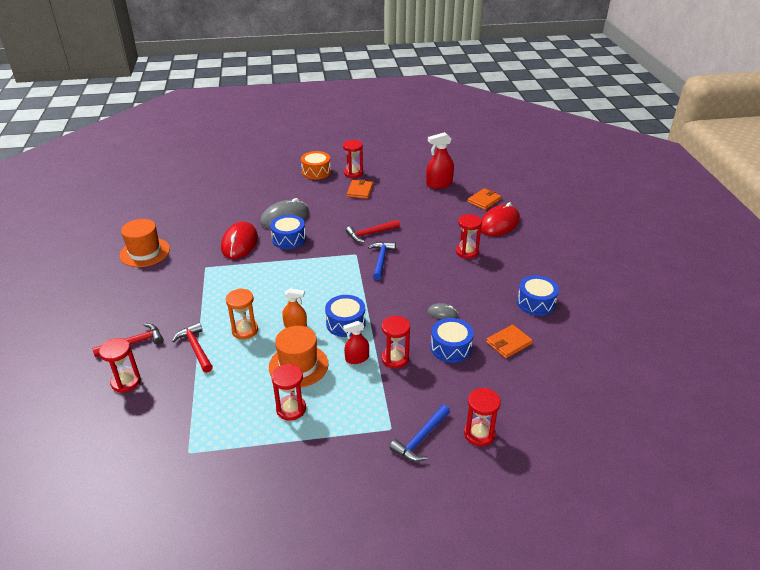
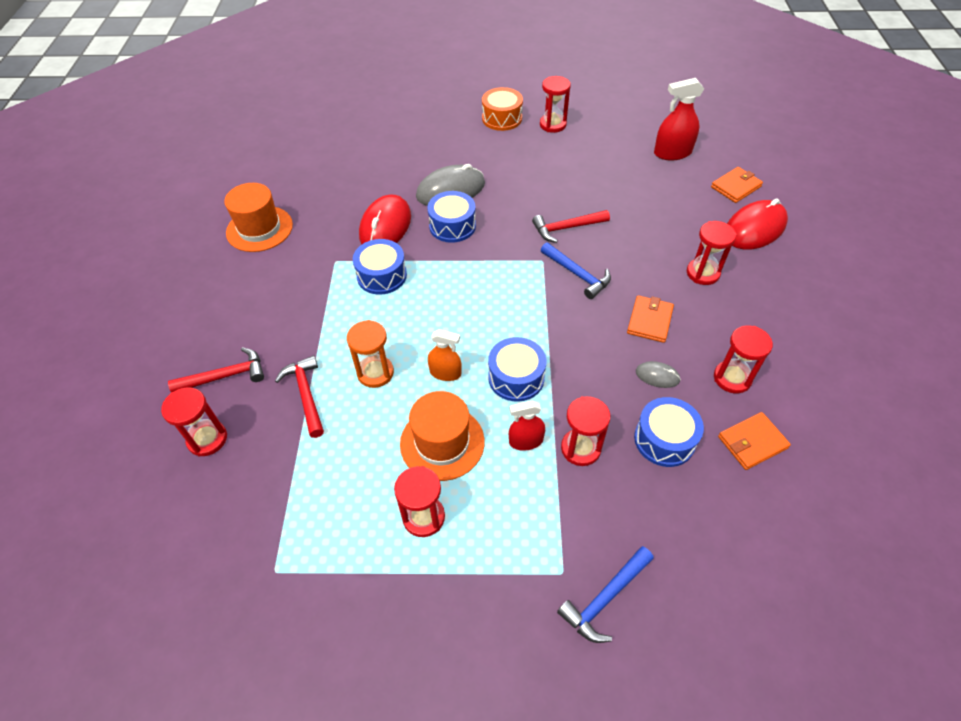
camera: 10 degrees right, 15 degrees up
orange wallet [347,179,373,199] -> orange wallet moved to [627,295,674,343]
blue hammer [368,242,396,280] -> blue hammer turned 120 degrees clockwise [541,243,611,299]
red hourglass [464,388,501,446] -> red hourglass moved to [714,325,773,393]
blue drum [517,275,559,316] -> blue drum moved to [353,239,407,295]

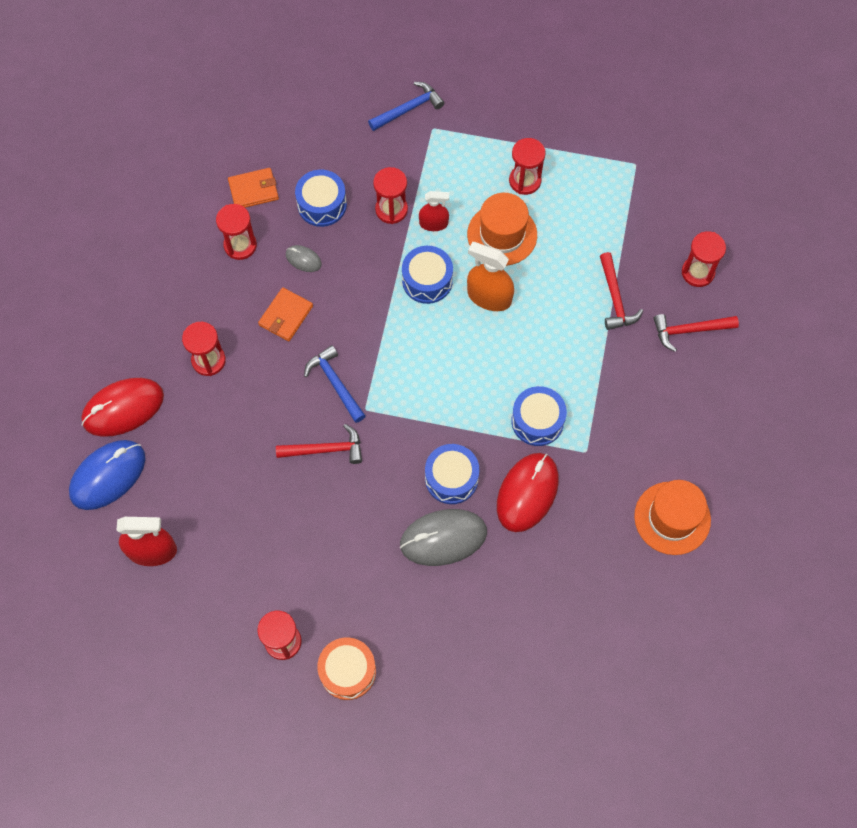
camera: 170 degrees left, 15 degrees up
orange hourglass [347,320,394,388] -> none
orange spray bottle [428,329,462,381] -> orange spray bottle [467,242,514,311], size x1.58
orange wallet [711,167,763,203] -> blue mouse [69,440,145,510]

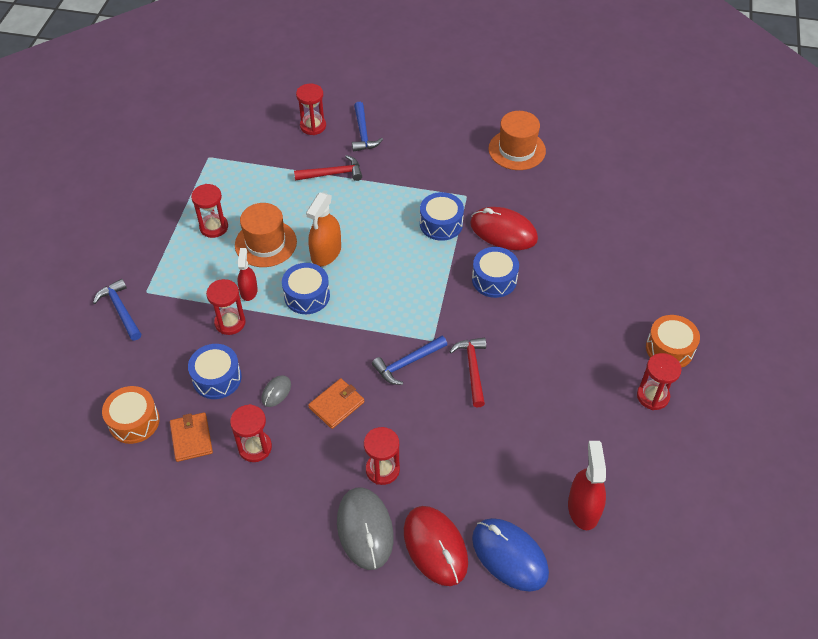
camera: 90 degrees left, 15 degrees down
orange wallet [258,287,313,341] -> orange wallet turned 75 degrees counterclockwise [308,378,364,429]
grey mouse [400,509,487,566] -> grey mouse moved to [337,487,394,570]
red hammer [653,314,739,352] -> blue hammer [352,102,383,152]
none -> orange drum [102,386,160,444]

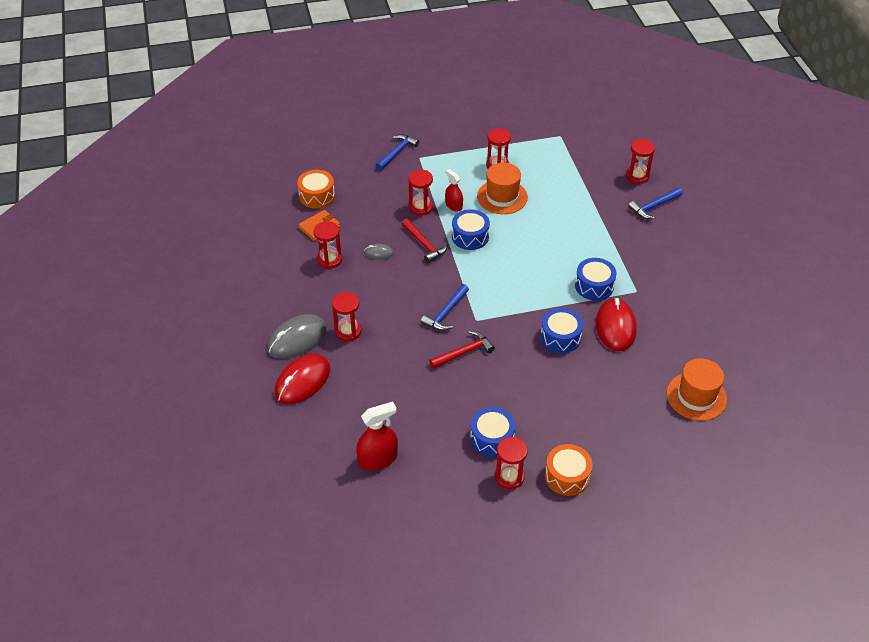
camera: 65 degrees right, 5 degrees down
blue drum [188,344,242,399] -> blue drum moved to [470,407,515,457]
red spray bottle [238,248,258,301] -> red spray bottle turned 105 degrees counterclockwise [445,169,463,212]
red hammer [294,155,362,181] -> red hammer moved to [402,219,447,263]
orange spray bottle [306,192,341,266] -> none
orange wallet [308,378,364,429] -> none
blue hammer [372,336,448,385] -> blue hammer turned 90 degrees counterclockwise [421,284,469,331]
blue mouse [472,518,549,592] -> none
orange hat [488,111,546,170] -> orange hat moved to [667,358,727,421]

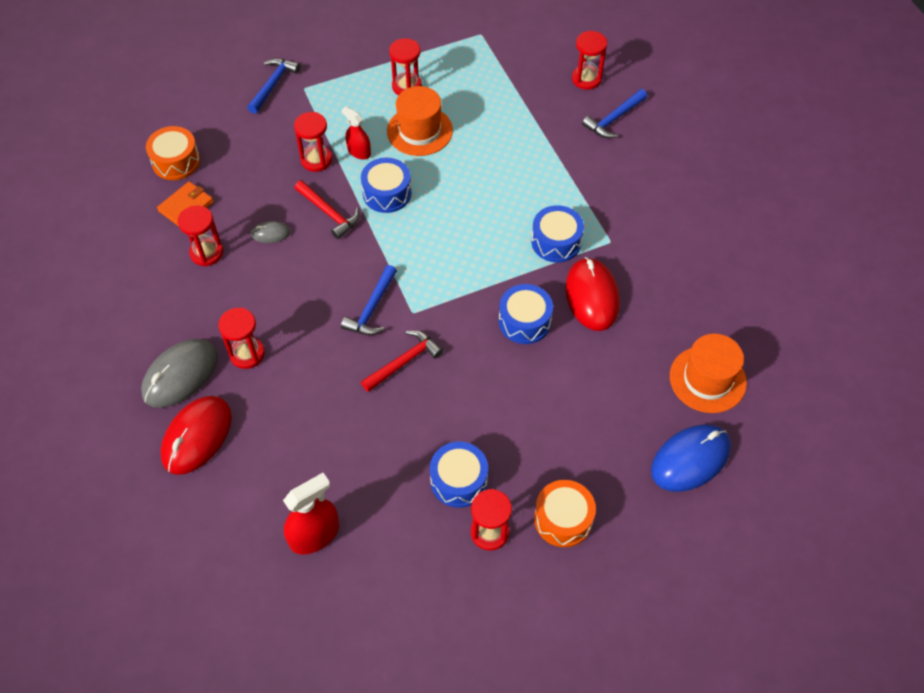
camera: 10 degrees left, 10 degrees up
none -> blue mouse [651,425,731,492]

